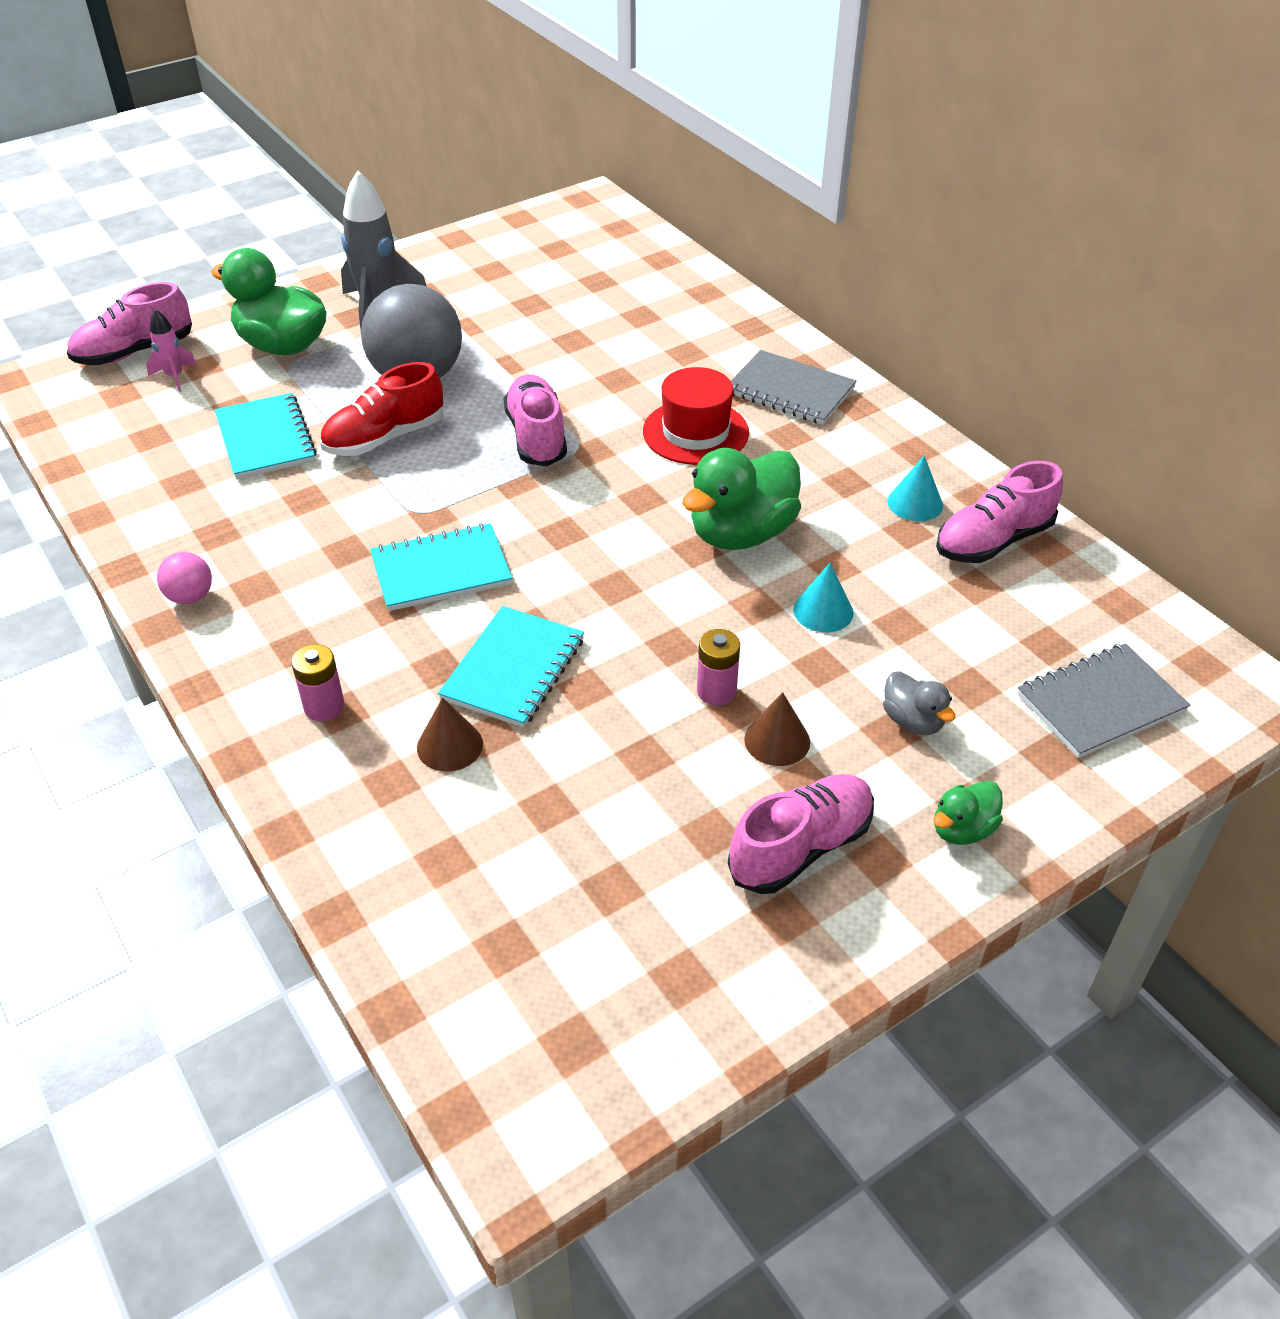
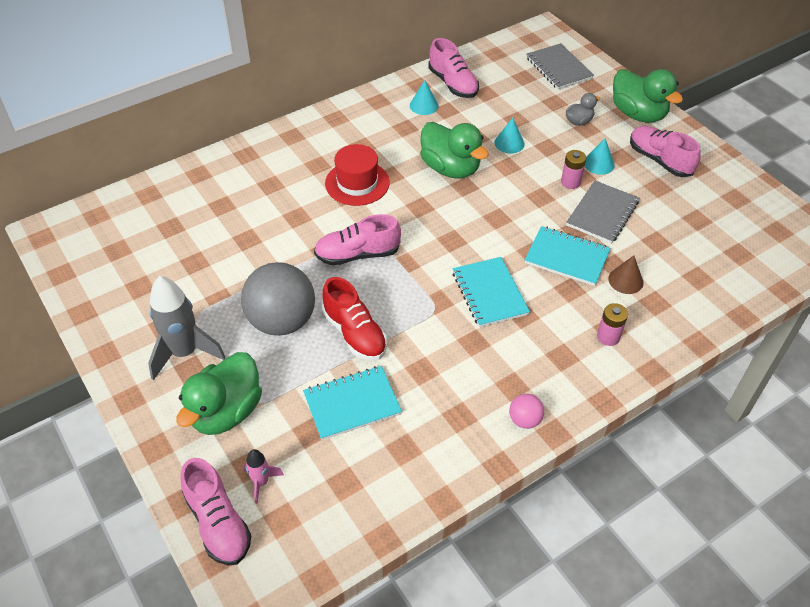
camera: 90 degrees left, 5 degrees up
grey notebook [731,350,857,425] -> grey notebook moved to [566,181,639,244]
brown cone [744,692,810,766] -> turquoise cone [585,138,615,175]
green duck [934,781,1003,845] -> green duck [613,69,683,123], size x1.98

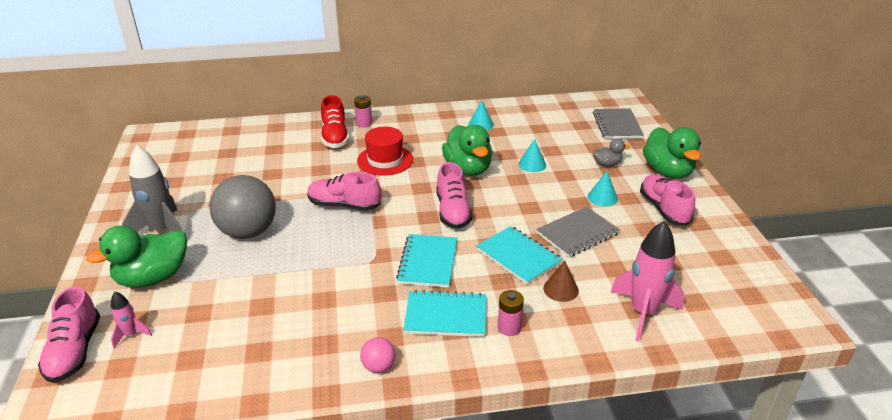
camera: 25 degrees right, 15 degrees down
turquoise notebook [303,366,402,440] -> turquoise notebook moved to [404,290,486,337]
red shoe [322,277,387,361] -> red shoe moved to [321,95,349,148]
pink shoe [428,38,479,98] -> pink shoe moved to [436,162,473,229]
pink battery [561,150,586,189] -> pink battery moved to [354,95,372,127]
none -> pink rocket [611,221,684,342]

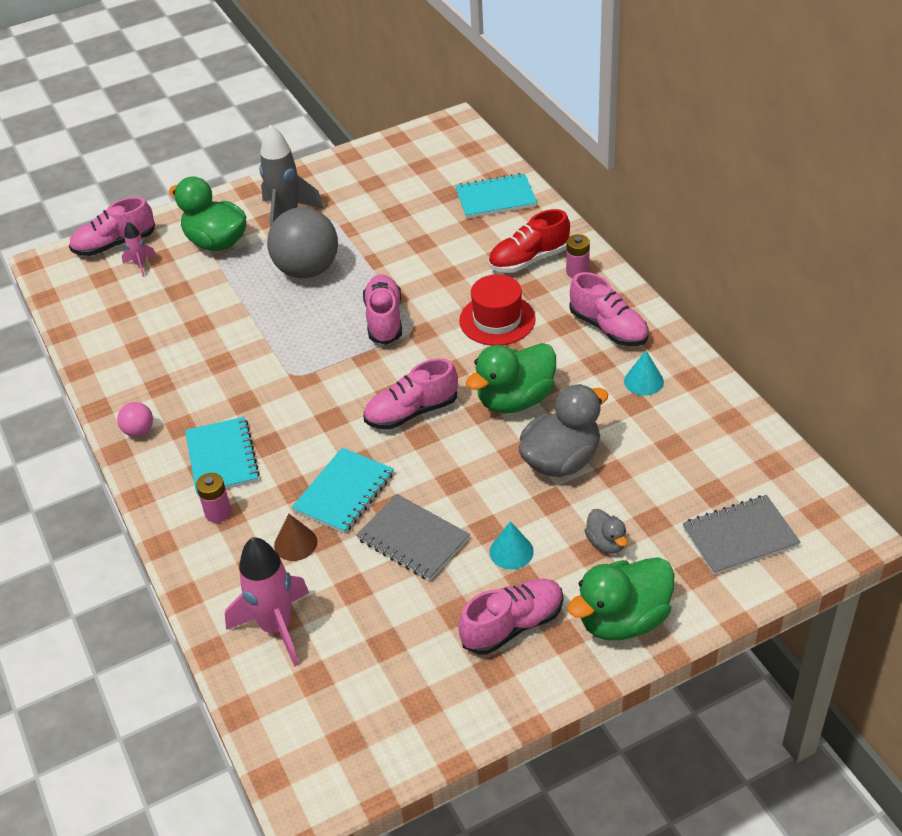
camera: 75 degrees right, 10 degrees up
turquoise notebook [396,234,457,288] -> turquoise notebook moved to [455,173,537,219]
turquoise cone [519,139,546,172] -> grey duck [519,384,608,477]
none -> pink shoe [569,272,648,346]

